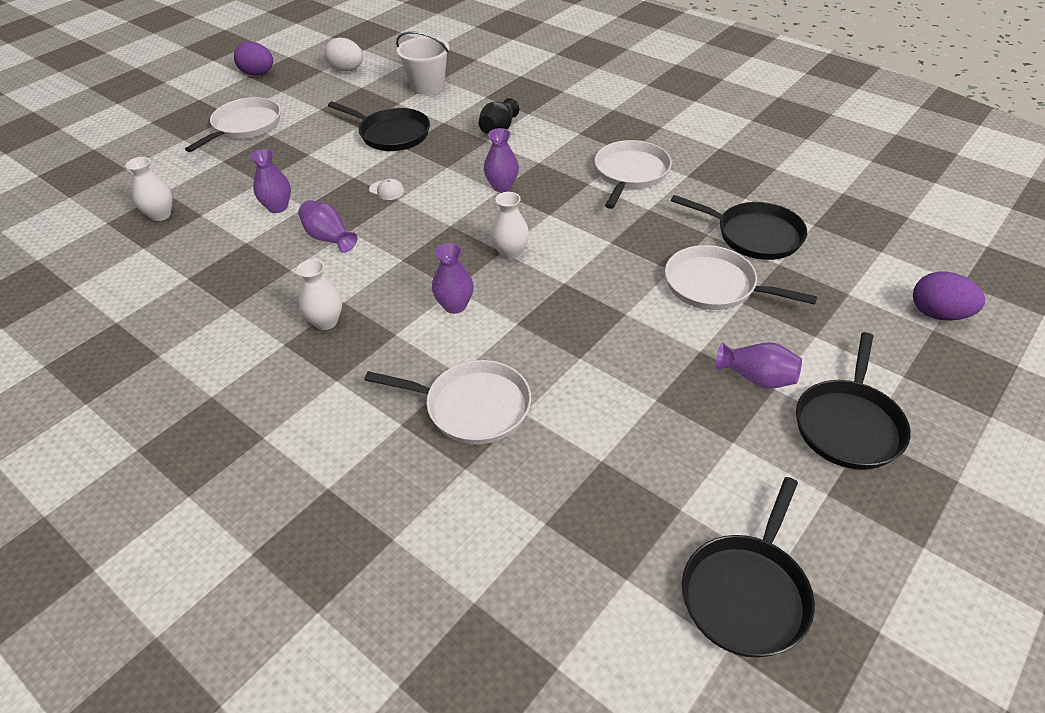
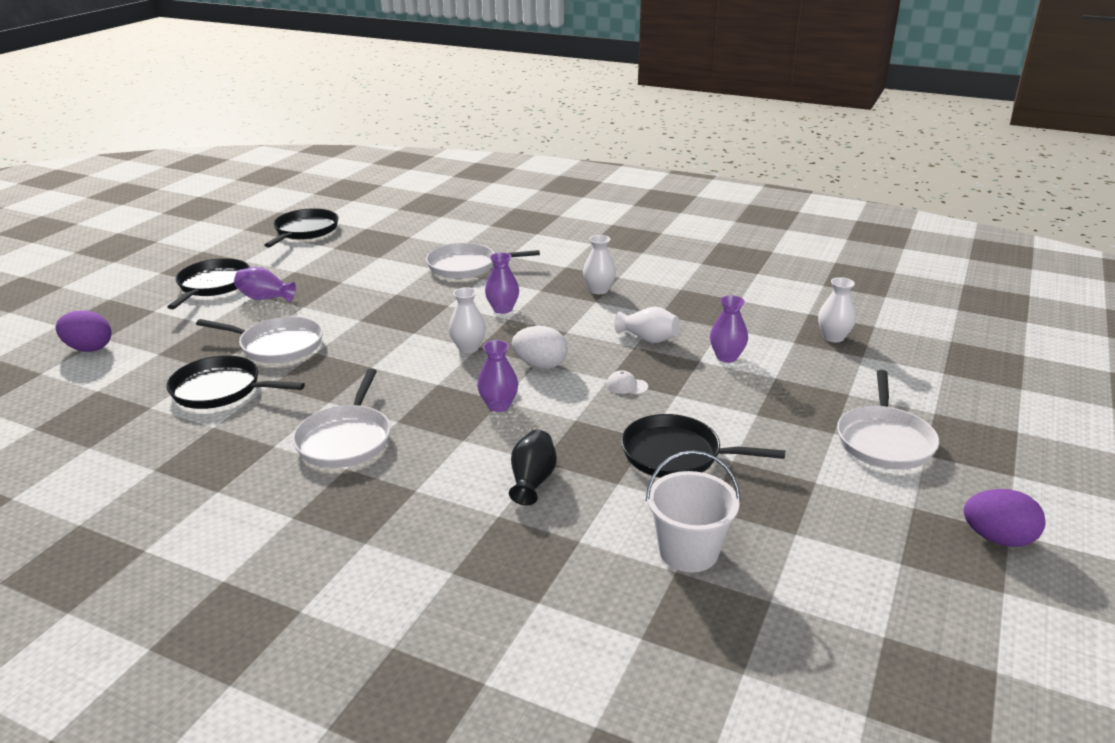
camera: 165 degrees right, 15 degrees down
purple vase [298,200,357,253] -> white vase [614,307,680,343]
white egg [324,38,363,72] -> white egg moved to [512,326,568,369]

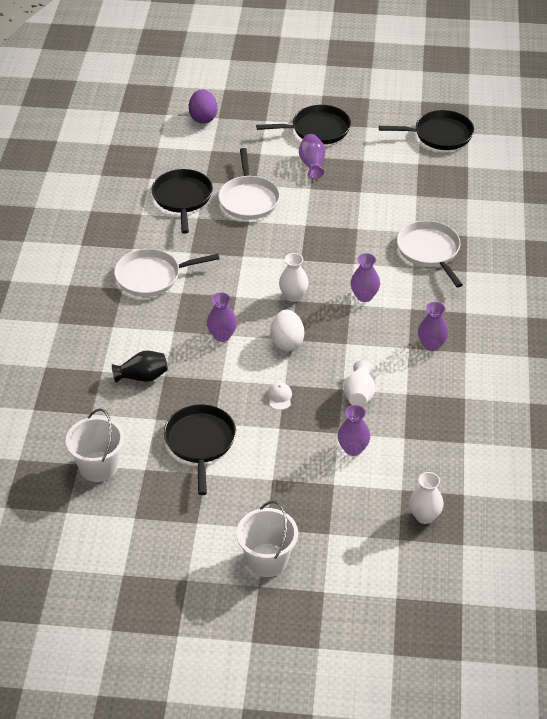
camera: 70 degrees right, 15 degrees up
white vase [583,235,616,294] -> purple vase [418,302,449,351]
white pan [837,370,939,470] -> white bucket [236,501,298,577]
purple egg [963,489,1046,547] -> none

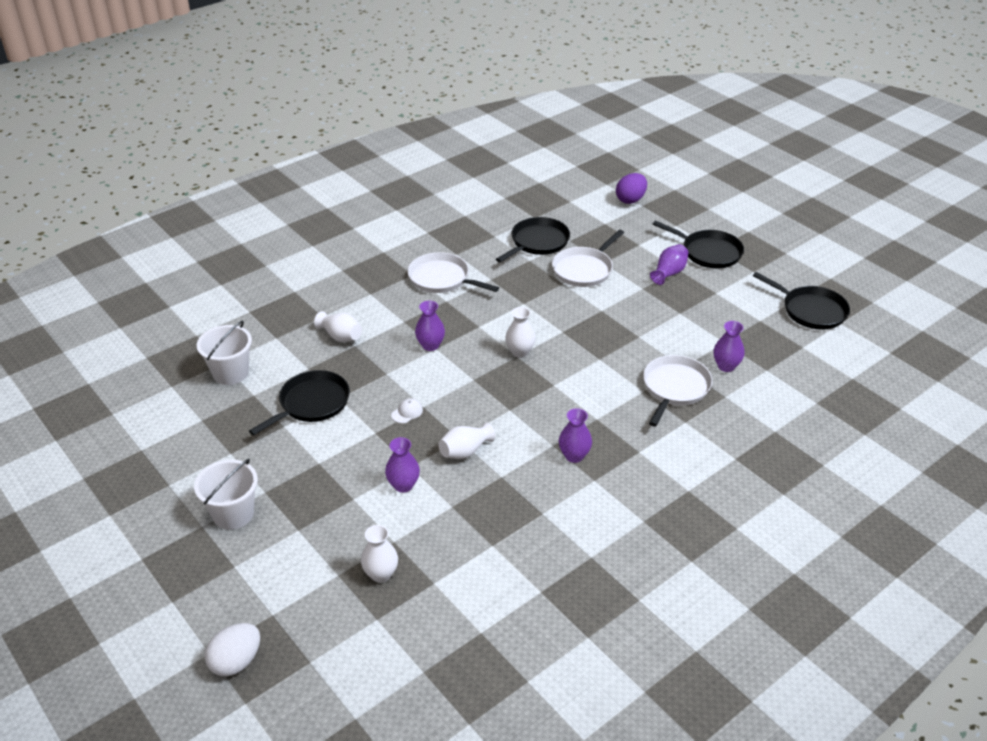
camera: 45 degrees right, 5 degrees down
black vase [112,351,168,383] -> white vase [314,311,362,342]
white egg [270,310,304,351] -> white egg moved to [205,623,260,677]
purple vase [351,253,380,302] -> purple vase moved to [714,321,745,372]

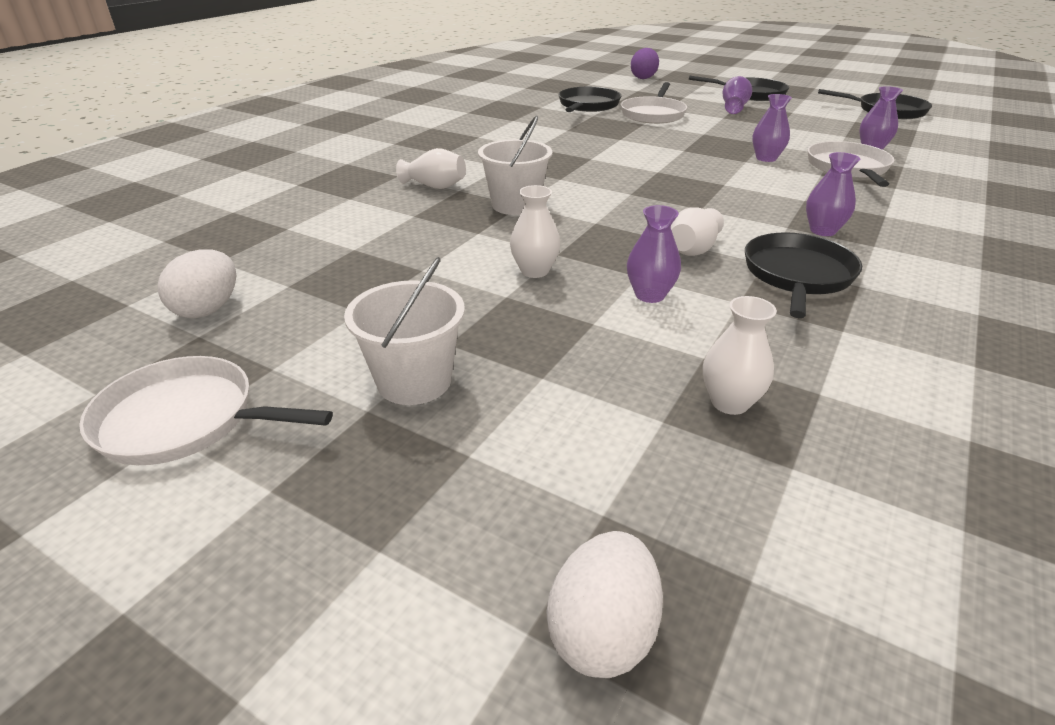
camera: 20 degrees left, 5 degrees down
white bucket [197,321,252,385] -> white bucket moved to [478,116,552,215]
black pan [249,370,350,436] -> black pan moved to [745,232,862,318]
white cap [391,398,423,423] -> none
white pan [408,252,499,293] -> white pan moved to [79,356,333,465]
purple vase [415,301,445,351] -> purple vase moved to [752,94,792,162]
white vase [505,307,535,358] -> white vase moved to [510,185,561,278]
none -> white egg [157,249,236,318]

